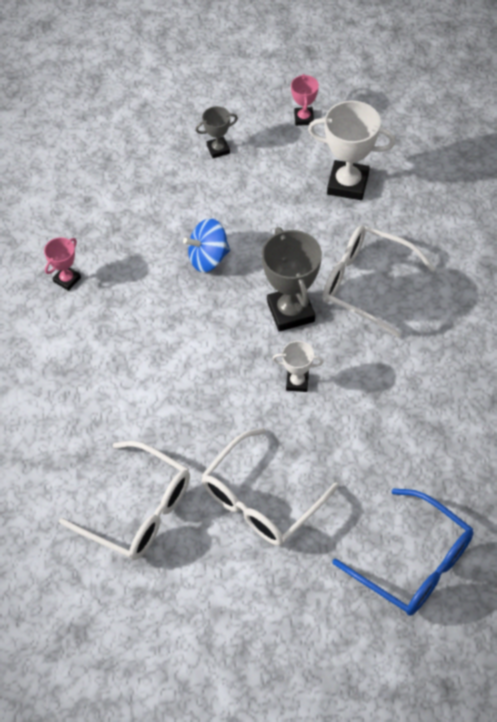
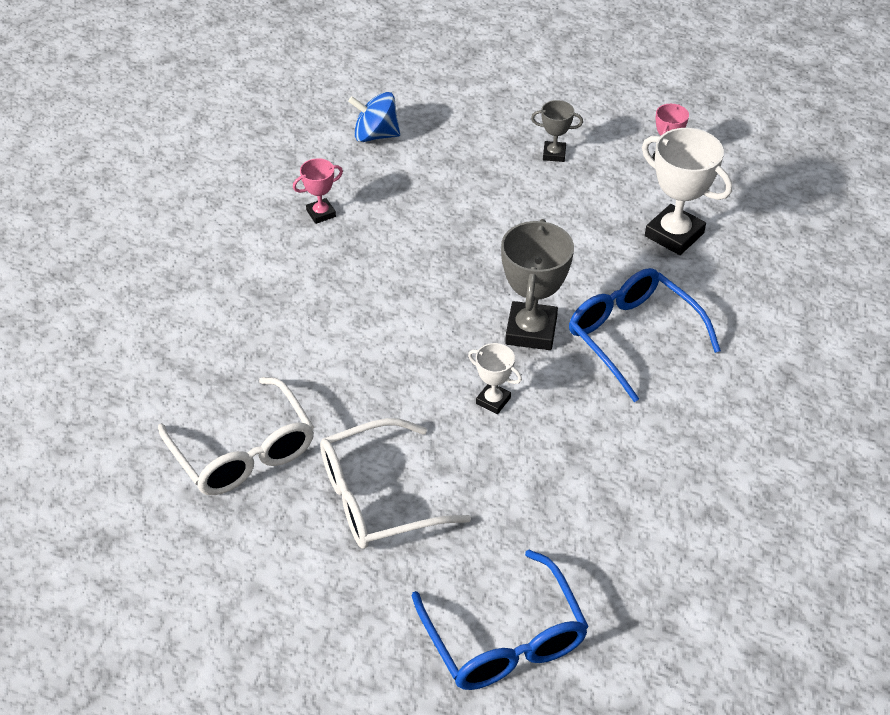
camera: 25 degrees right, 10 degrees down
blue spinning top [183,218,230,272] -> blue spinning top moved to [348,92,400,142]
white glasses [322,225,435,338] -> blue glasses [569,268,721,402]

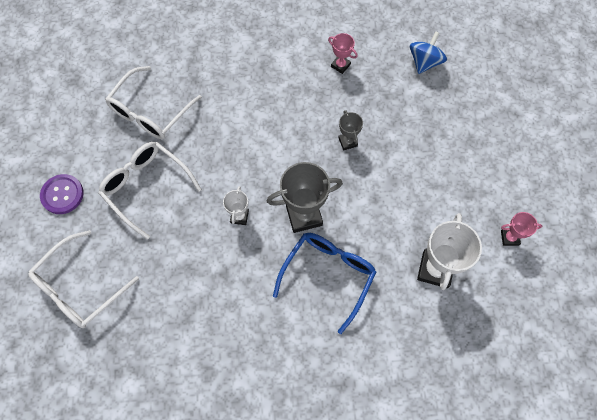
camera: 65 degrees right, 20 degrees up
blue spinning top [348,92,400,142] -> blue spinning top turned 45 degrees clockwise [410,31,447,74]
blue glasses [412,550,589,690] -> white glasses [28,230,139,328]
grey trophy [531,100,583,162] -> grey trophy moved to [338,110,363,150]
none -> purple button [40,174,84,214]

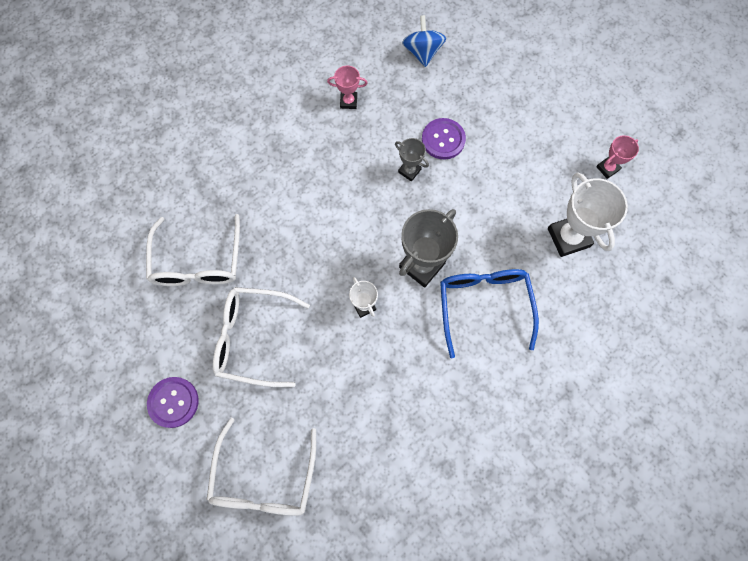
camera: 35 degrees left, 5 degrees up
none -> purple button [422,118,466,159]

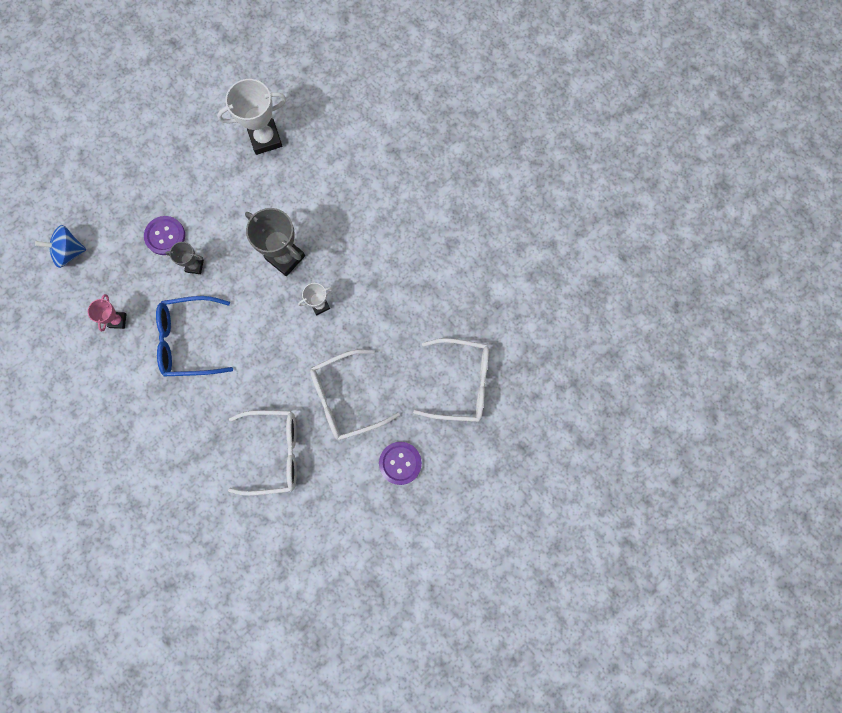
camera: 90 degrees left, 5 degrees up
white glasses [213,287,310,387] -> white glasses turned 60 degrees clockwise [310,349,400,440]
grey trophy [395,138,429,182] -> grey trophy turned 60 degrees clockwise [165,242,204,274]
blue glasses [440,269,539,358] -> blue glasses moved to [156,296,233,376]
pink trophy [596,135,639,179] -> none

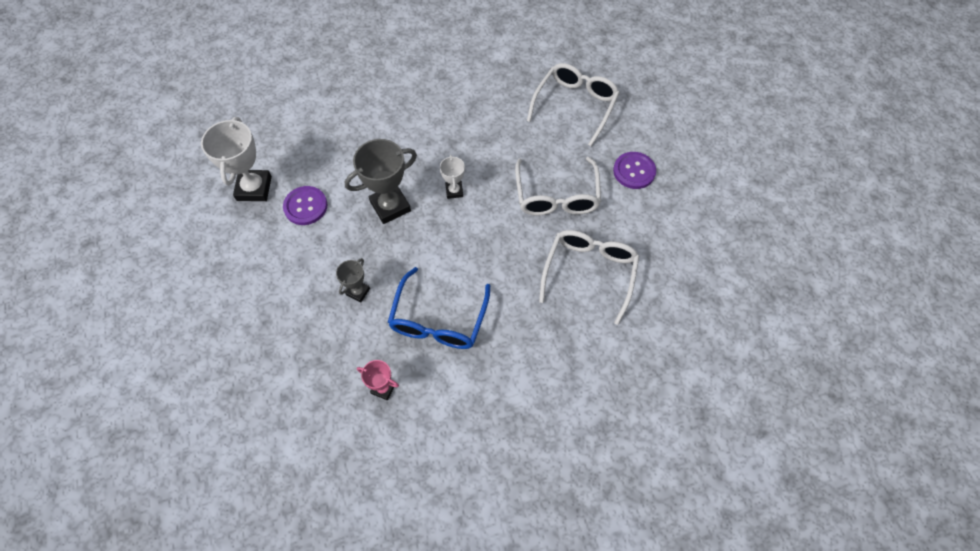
camera: 70 degrees left, 15 degrees down
blue spinning top [35,225,87,268] -> none
purple button [144,216,185,255] -> purple button moved to [283,186,327,225]

